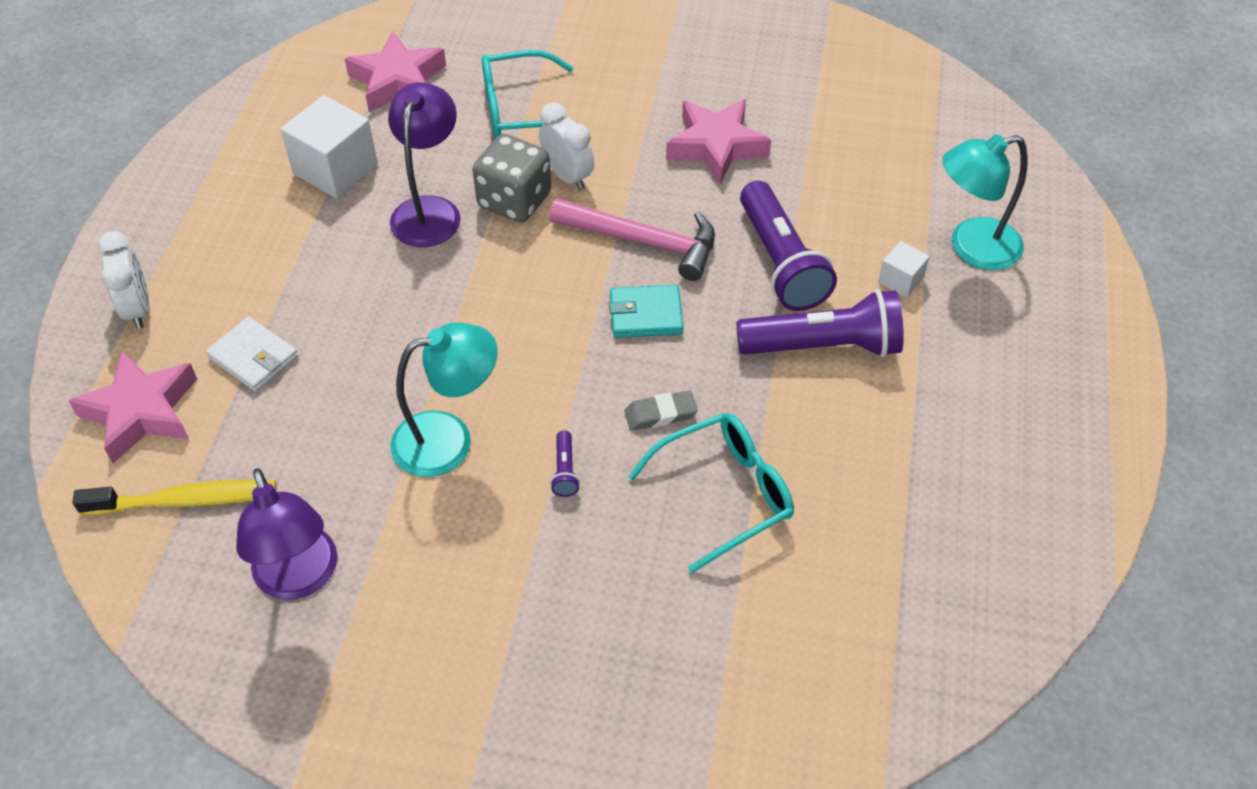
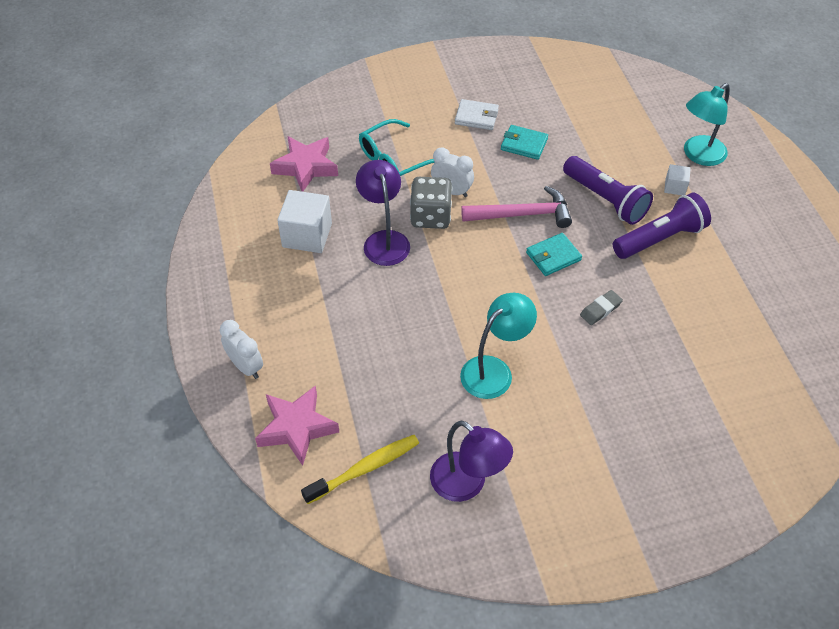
camera: 25 degrees left, 0 degrees up
white wallet [206,316,298,392] -> white wallet moved to [455,99,499,130]
purple flashlight [550,430,580,497] -> none
turquoise glasses [628,413,794,573] -> none
pink star [666,99,771,185] -> turquoise wallet [501,125,548,160]

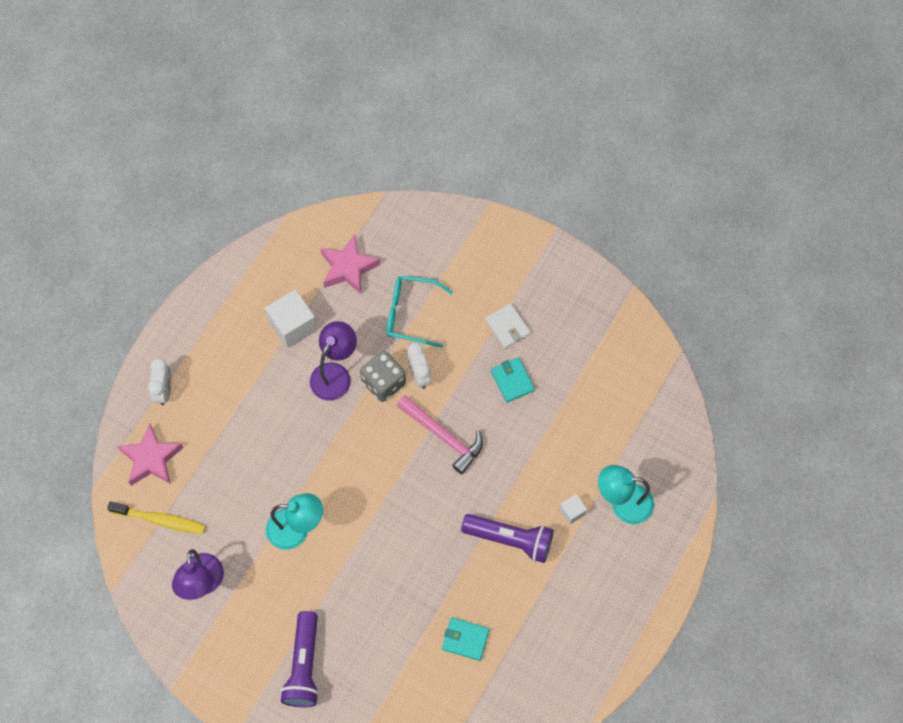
camera: 45 degrees right, 15 degrees up
turquoise wallet [526,233,582,276] -> turquoise wallet moved to [442,617,490,661]
purple flashlight [563,156,653,225] -> purple flashlight moved to [280,611,319,707]
grey eraser [580,290,623,325] -> none

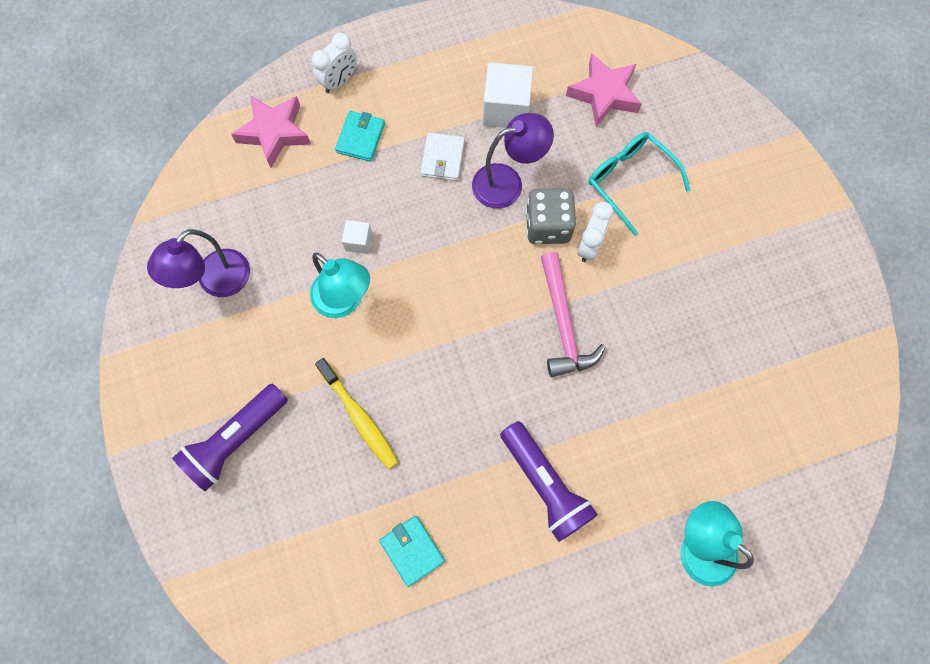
camera: 40 degrees right, 5 degrees up
yellow toothbrush [107,501,206,534] -> yellow toothbrush moved to [315,358,398,469]
white wallet [485,303,531,349] -> white wallet moved to [420,133,465,181]
turquoise wallet [491,357,535,403] -> turquoise wallet moved to [335,111,385,162]
white cube [559,494,587,524] -> white cube moved to [342,220,372,254]

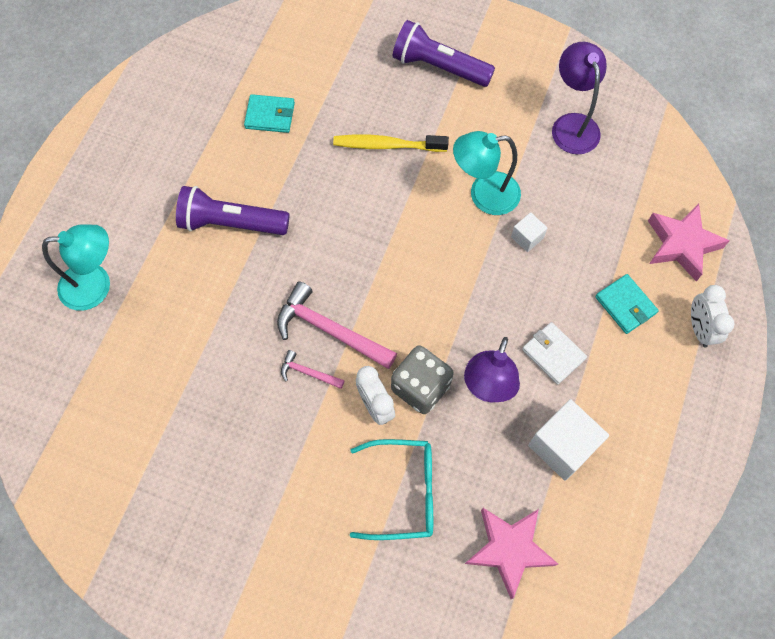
camera: 130 degrees right, 5 degrees down
purple flashlight [172,383,288,491] -> purple flashlight turned 60 degrees counterclockwise [393,20,495,87]
none -> pink hammer [281,350,345,389]

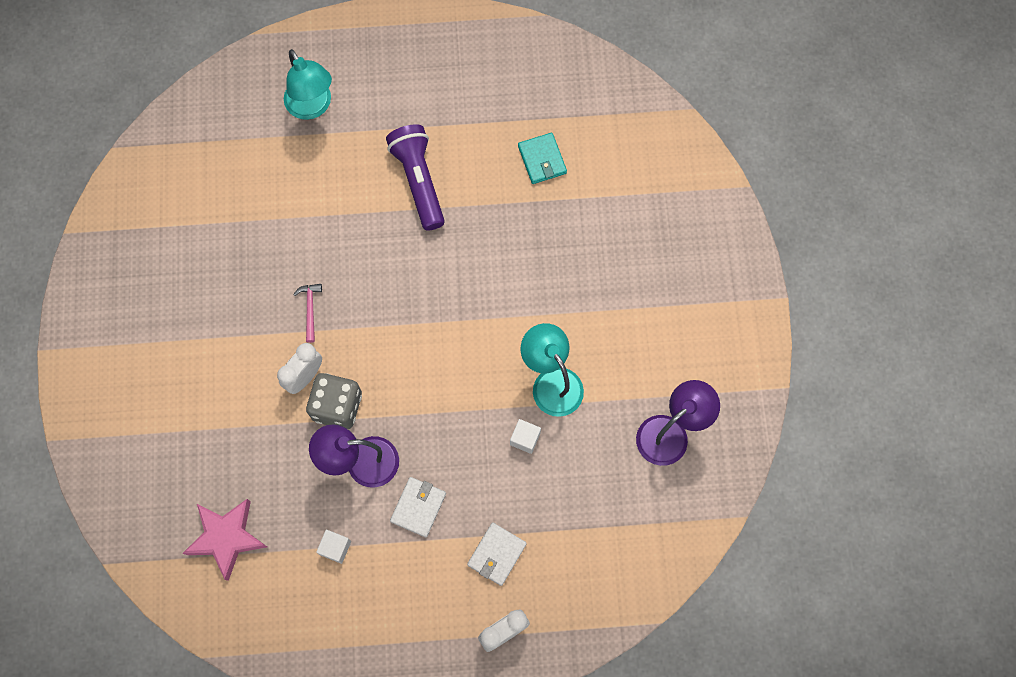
camera: 65 degrees right, 5 degrees up
pink hammer [277,281,397,369] -> none
yellow toothbrush [333,135,449,152] -> none
turquoise glasses [350,439,433,540] -> none
purple flashlight [393,20,495,87] -> none
white cube [528,399,609,481] -> white cube [316,530,351,564], size x0.52
turquoise wallet [595,274,659,334] -> white wallet [467,522,527,586]
pink star [648,204,730,282] -> none

